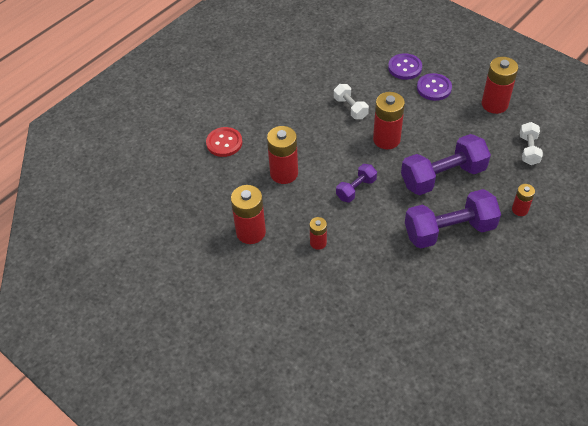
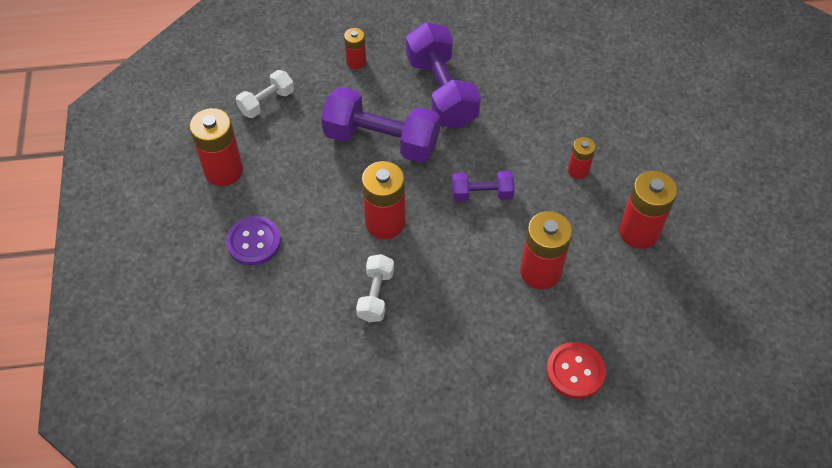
camera: 140 degrees left, 5 degrees up
purple button [388,53,422,80] -> none
purple dumbbell [405,189,501,249] -> purple dumbbell turned 45 degrees clockwise [406,22,481,129]

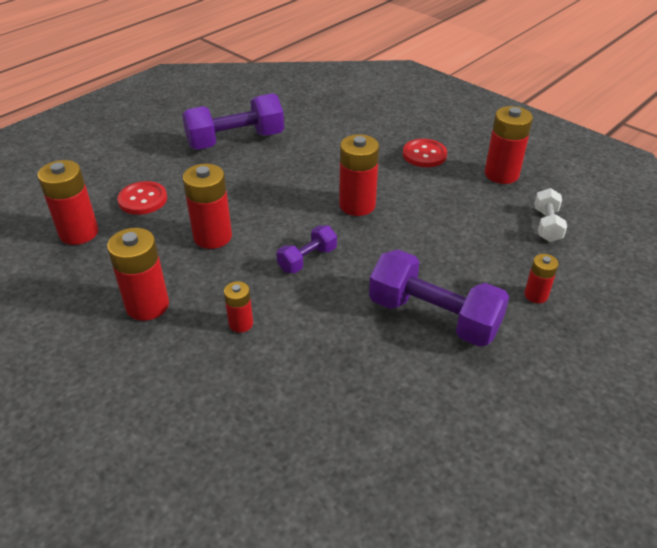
camera: 140 degrees right, 15 degrees down
purple button [226,216,281,266] -> red button [403,139,447,167]
purple dumbbell [321,87,440,163] -> purple dumbbell moved to [182,93,284,150]
white dumbbell [356,254,394,322] -> none
none -> red battery [37,160,98,245]

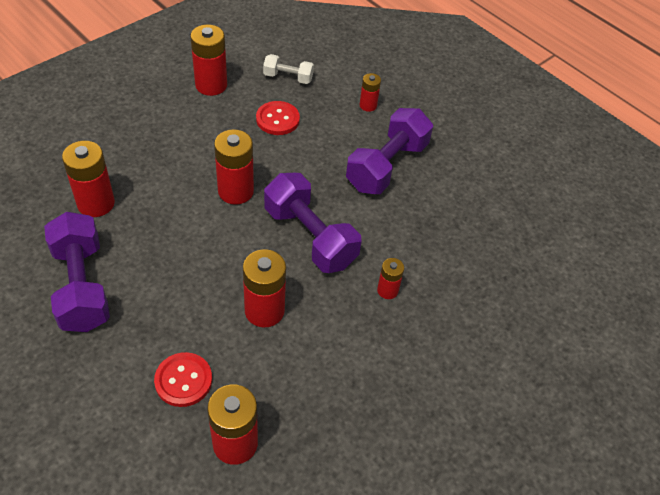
camera: 90 degrees left, 10 degrees up
red battery [107,228,169,321] -> red battery moved to [62,141,115,217]
purple dumbbell [277,225,337,273] -> purple dumbbell [264,173,362,273], size x1.90
red button [403,139,447,167] -> red button moved to [256,101,300,135]

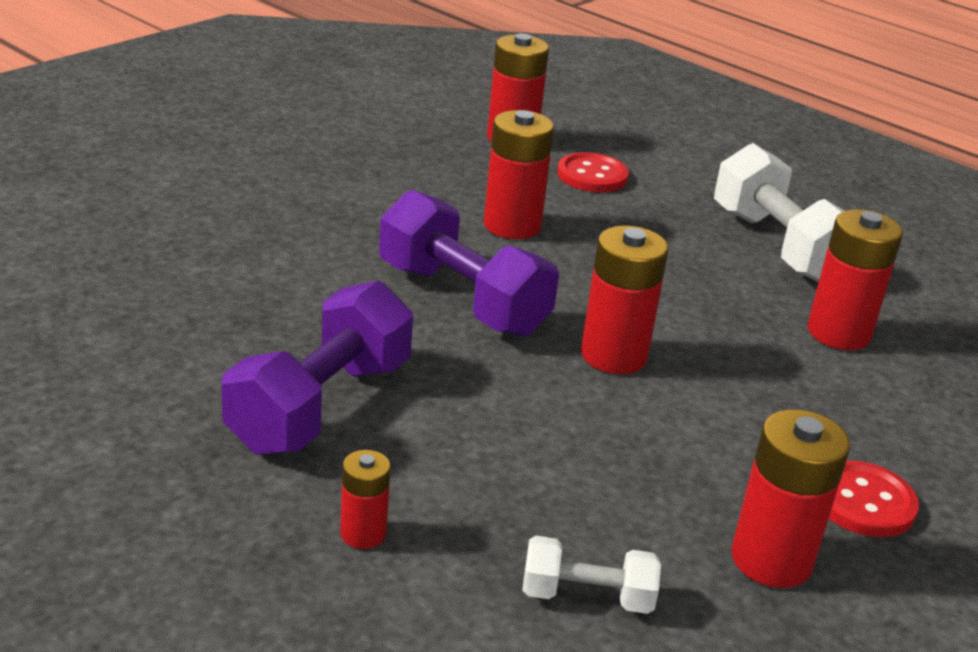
camera: 175 degrees right, 20 degrees down
purple dumbbell [44,212,110,332] -> white dumbbell [714,143,844,283]
red button [256,101,300,135] -> red button moved to [829,460,919,537]
red battery [377,258,404,299] -> none

